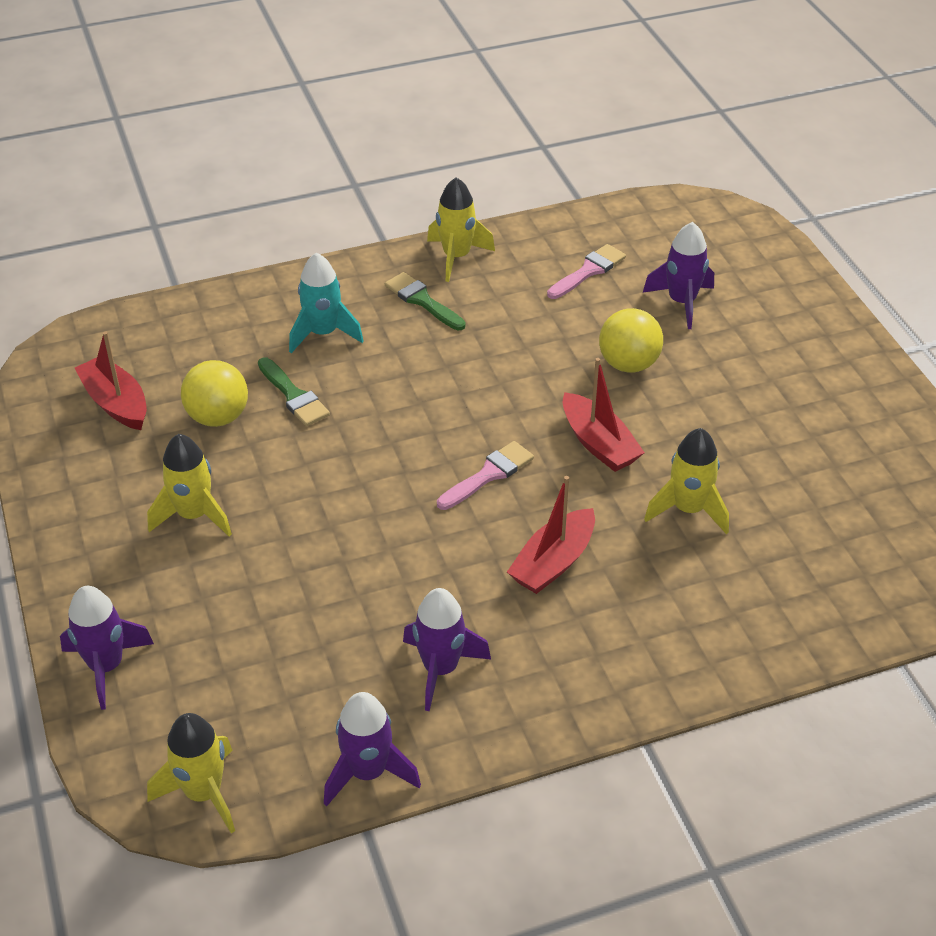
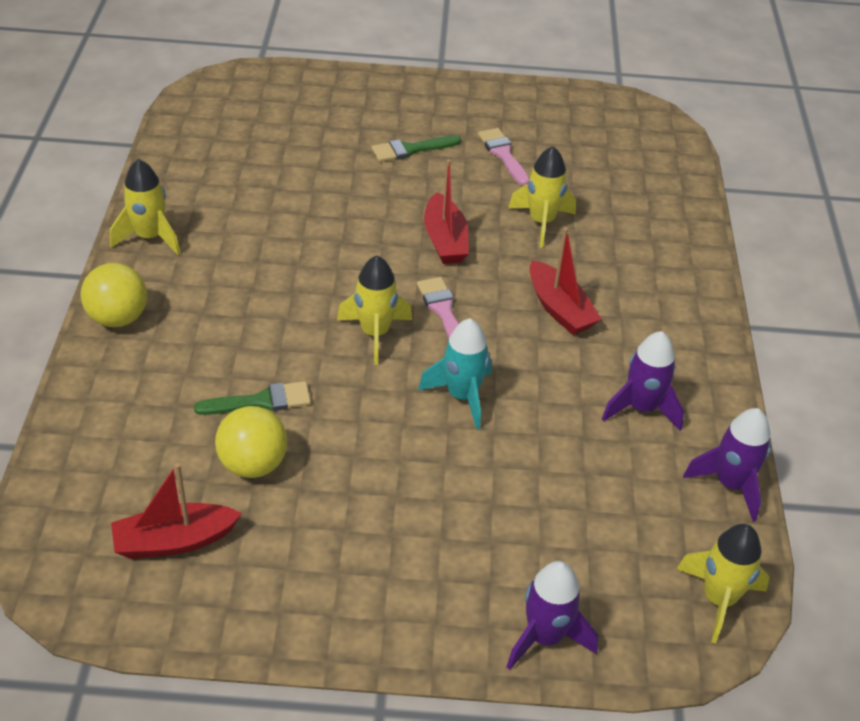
camera: 70 degrees left, 0 degrees up
yellow rocket [147,434,232,536] -> yellow rocket moved to [337,255,412,365]
turquoise rocket [289,253,364,353] -> turquoise rocket moved to [418,318,492,429]
green brush [385,272,466,330] -> green brush moved to [372,135,461,162]
pink brush [547,244,626,299] -> pink brush moved to [478,128,529,186]
red boat [563,358,645,472] -> red boat turned 90 degrees clockwise [424,159,469,264]
yellow ball [599,308,663,373] -> yellow ball moved to [81,263,147,327]
purple rocket [643,222,714,329] -> none

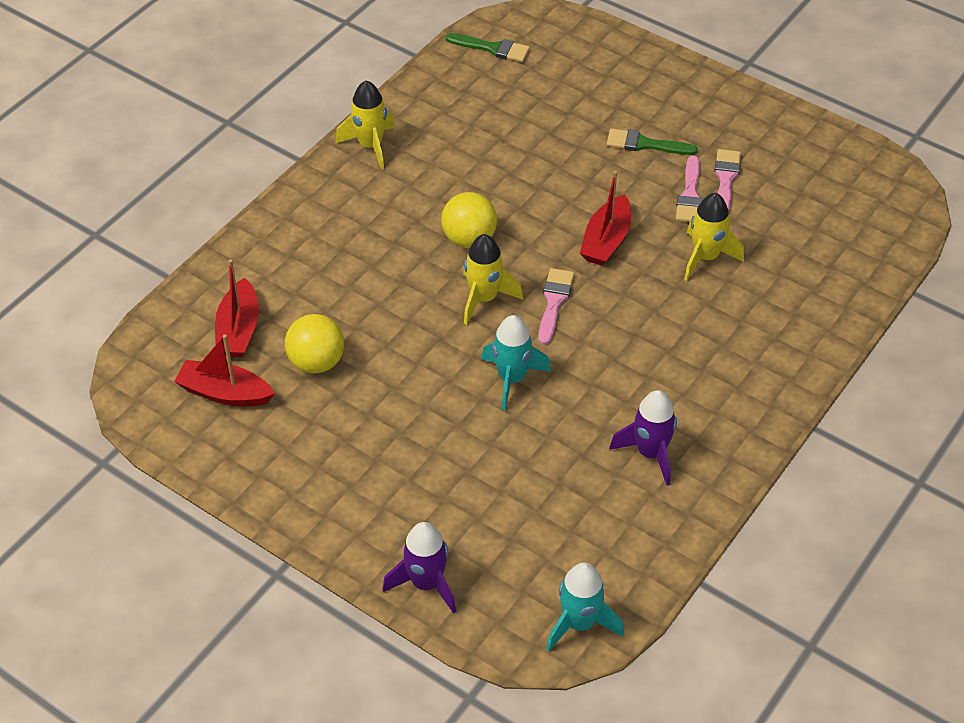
camera: 35 degrees right, 5 degrees up
yellow ball [81,263,147,327] -> yellow ball moved to [441,192,497,248]
green brush [194,381,311,415] -> green brush moved to [446,33,530,62]
red boat [529,227,602,335] -> red boat moved to [215,259,259,357]
yellow rocket [677,524,770,643] -> turquoise rocket [546,563,624,652]
purple rocket [683,408,771,521] -> none
none -> pink brush [676,156,703,222]

